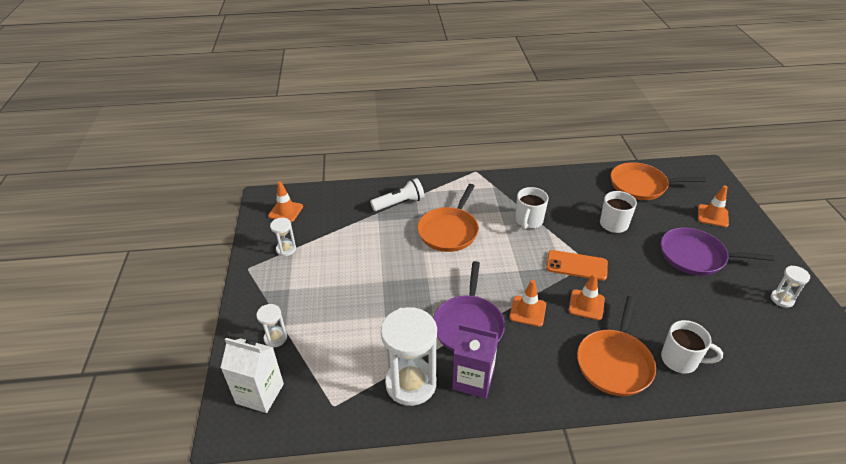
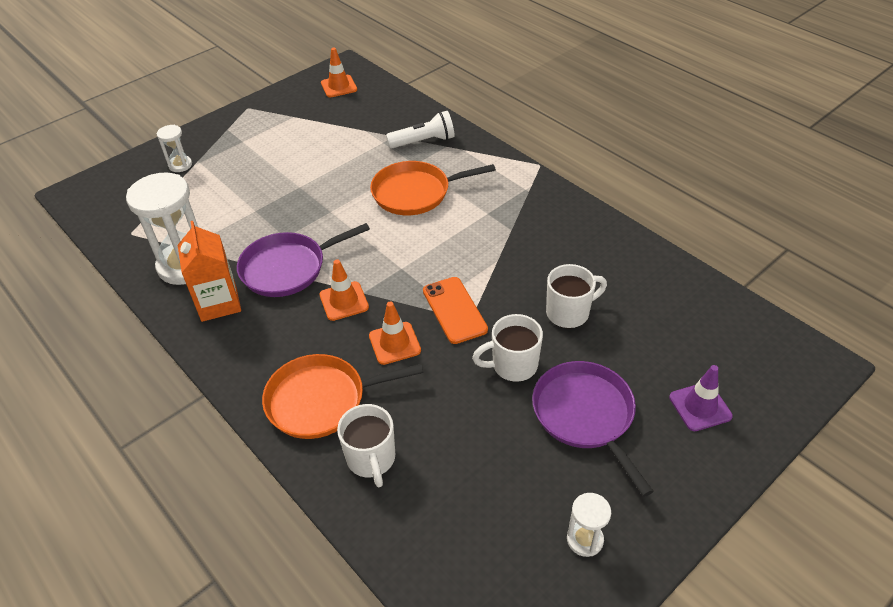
camera: 55 degrees right, 5 degrees up
white carton [221,338,284,413] -> none
white hourglass [270,218,296,256] -> none
white flashlight [370,178,425,211] -> white flashlight turned 45 degrees counterclockwise [386,111,455,148]
purple carton [452,324,499,398] -> orange carton [178,221,241,322]
white mug [515,187,549,230] -> white mug moved to [472,314,543,382]
orange pan [611,162,706,200] -> none
orange traffic cone [698,186,729,227] -> purple traffic cone [669,365,733,431]

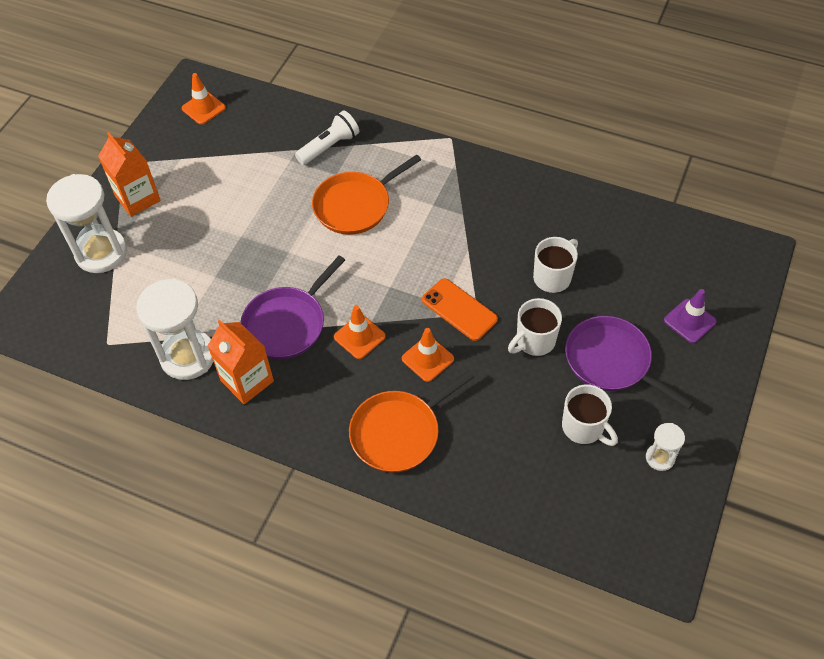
camera: 25 degrees left, 10 degrees up
white hourglass [157,125,192,172] -> white hourglass [46,174,127,273], size x2.07
white mug [337,404,395,487] -> white mug moved to [562,384,618,446]
none -> orange carton [98,132,161,217]

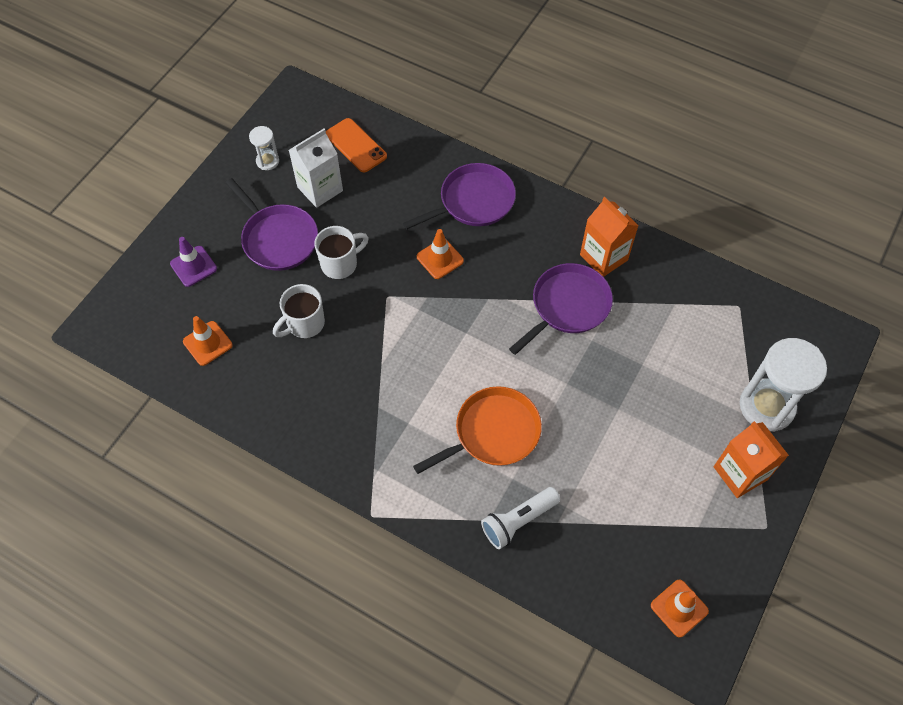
camera: 175 degrees left, 5 degrees up
white hourglass [136,279,213,380] -> none
orange traffic cone [334,305,386,359] -> orange traffic cone moved to [183,316,233,366]
orange pan [349,370,475,472] -> purple pan [403,163,516,230]
orange phone [422,278,498,341] -> orange phone moved to [326,118,387,172]
white mug [562,384,618,446] -> white carton [289,129,343,208]

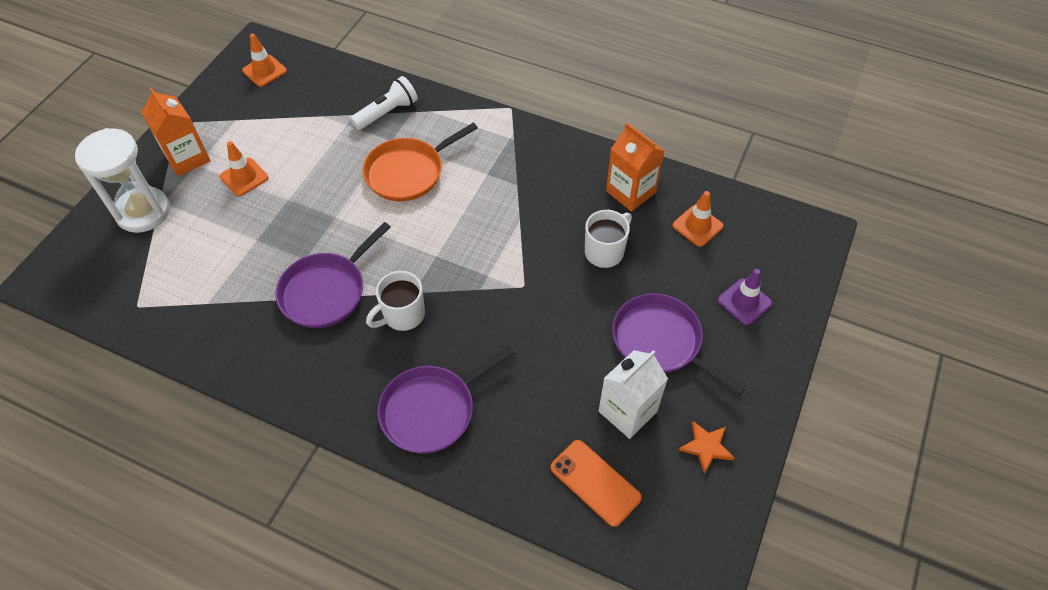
camera: 175 degrees right, 5 degrees down
white hourglass [249,126,279,170] -> orange star [679,421,734,474]
white mug [314,226,369,279] -> white mug moved to [366,271,425,331]
orange traffic cone [417,229,464,279] -> orange traffic cone moved to [220,141,269,196]
orange carton [580,197,639,277] -> orange carton moved to [606,123,664,211]

